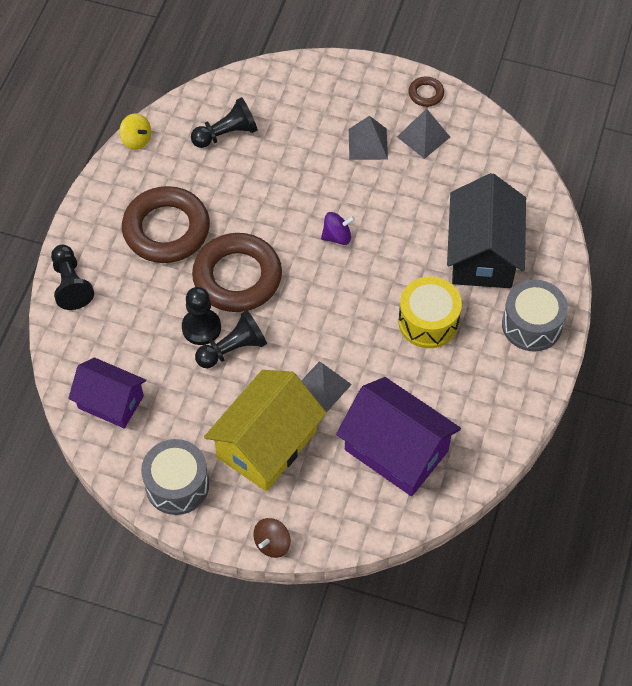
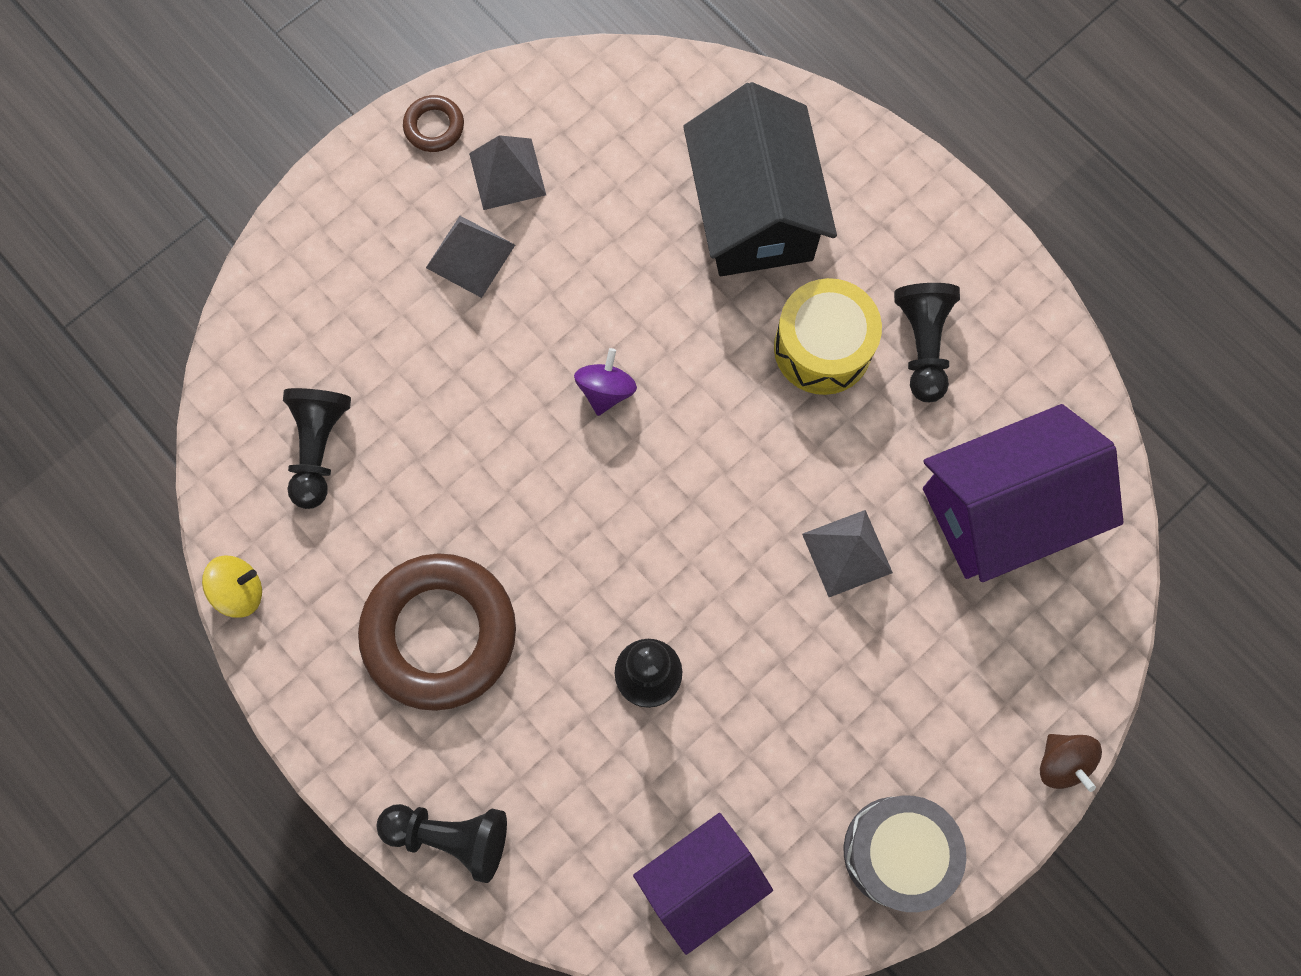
camera: 60 degrees left, 15 degrees up
brown ring [192,233,282,312] -> none
black pawn [195,310,267,368] -> black pawn moved to [894,283,960,402]
yellow house [204,370,327,491] -> none
black house [447,173,526,288] -> black house turned 45 degrees clockwise [683,82,837,276]
grey drum [502,280,568,351] -> none

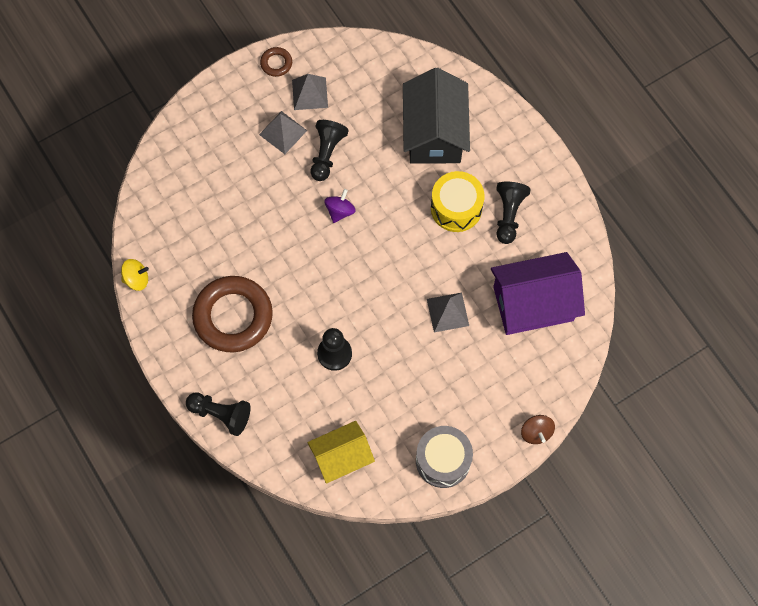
camera: 10 degrees right, 5 degrees down
black pawn [283,388,351,509] -> black pawn moved to [311,120,349,181]
purple house [633,813,773,955] -> yellow house [308,421,375,484]

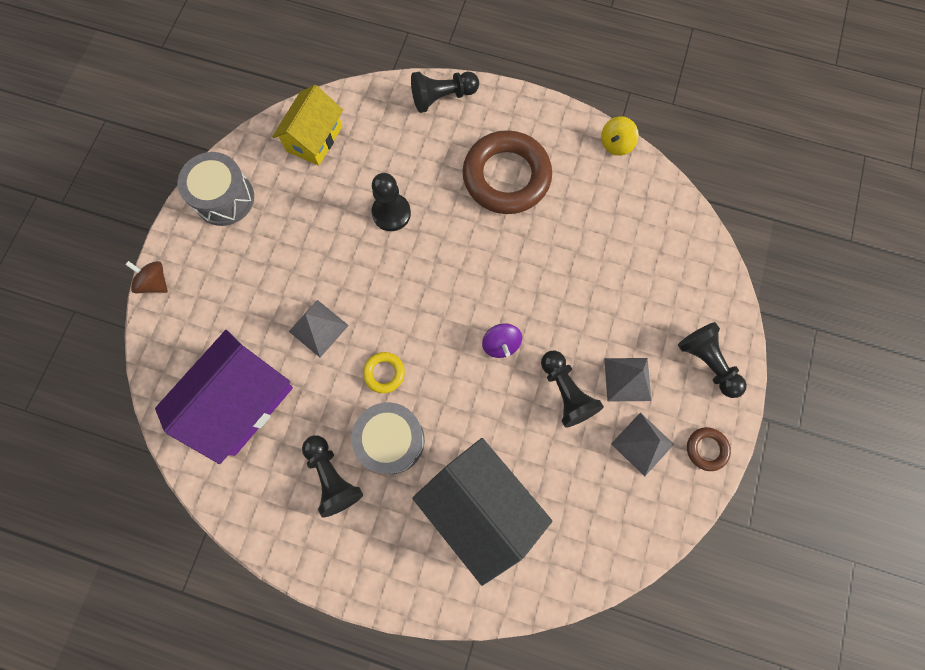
camera: 140 degrees right, 5 degrees up
yellow drum [431,171,485,232] -> grey drum [352,402,425,474]
none -> yellow ring [363,352,405,393]
none -> black pawn [678,322,747,398]

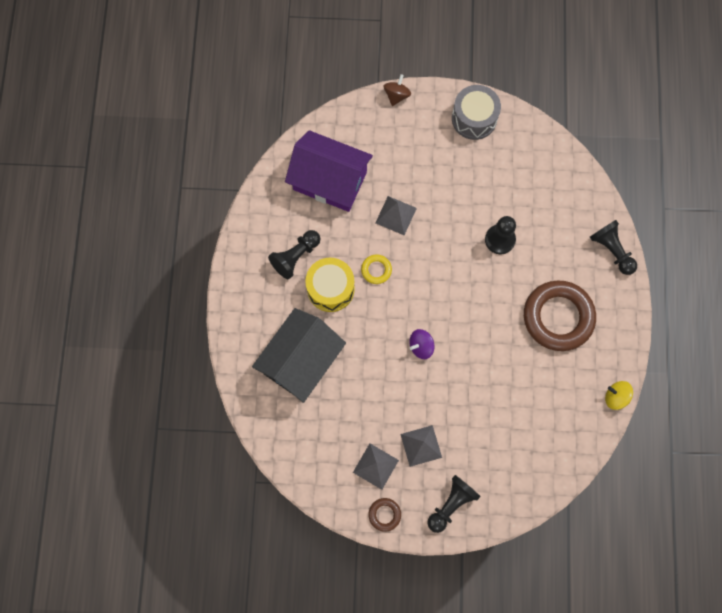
camera: 75 degrees right, 0 degrees up
yellow house [272,85,343,166] -> none
grey drum [352,402,425,474] -> yellow drum [305,258,355,312]
black pawn [541,351,604,428] -> none

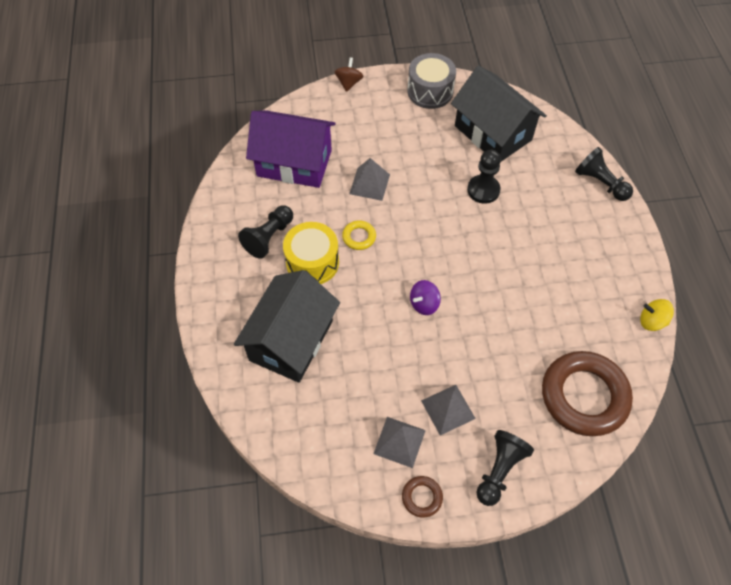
camera: 10 degrees left, 15 degrees down
brown ring [524,281,596,351] -> brown ring moved to [542,351,633,436]
none -> black house [451,66,547,161]

